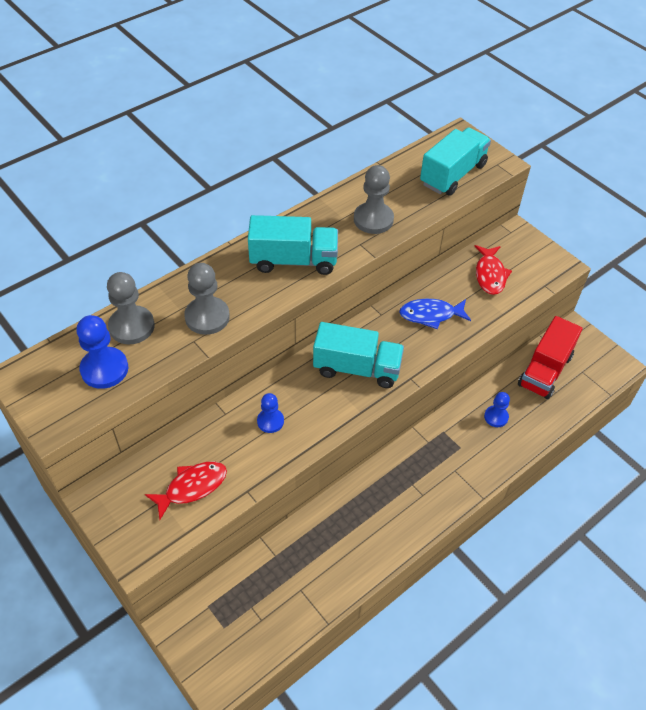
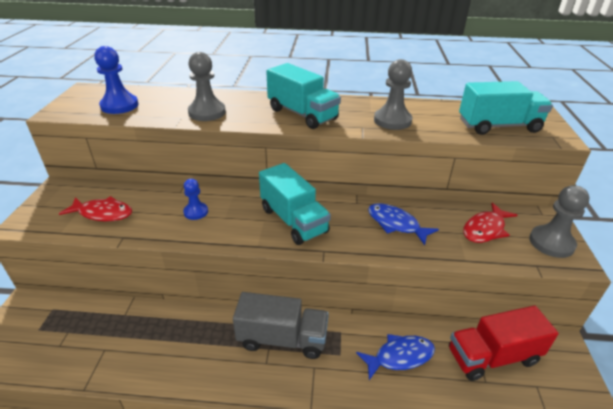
camera: 45 degrees right, 15 degrees down
grey pawn [107,272,155,344] -> grey pawn moved to [529,185,589,258]
blue pawn [484,392,510,427] -> blue fish [356,334,435,380]
none -> grey truck [233,292,329,359]

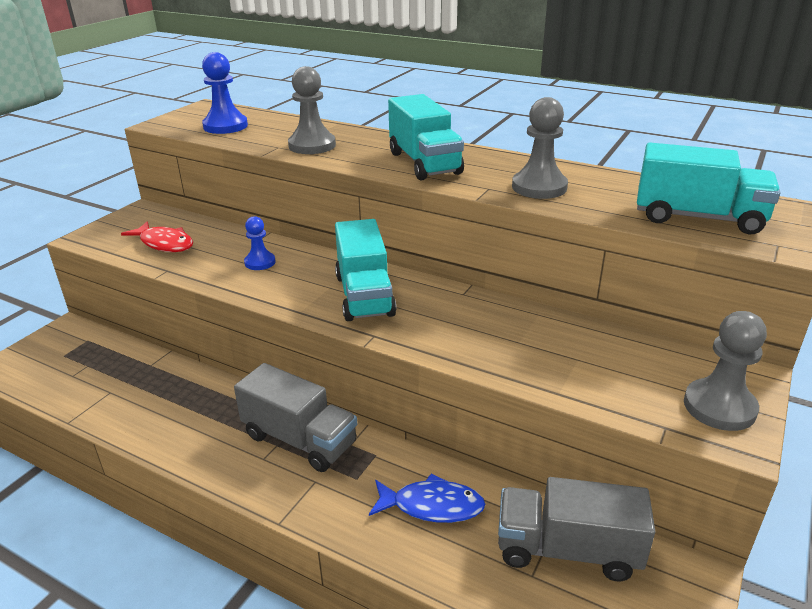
camera: 25 degrees right, 5 degrees down
blue fish [368,203,439,245] -> none
red truck [449,306,559,381] -> grey truck [498,477,656,581]
red fish [463,203,517,243] -> none

